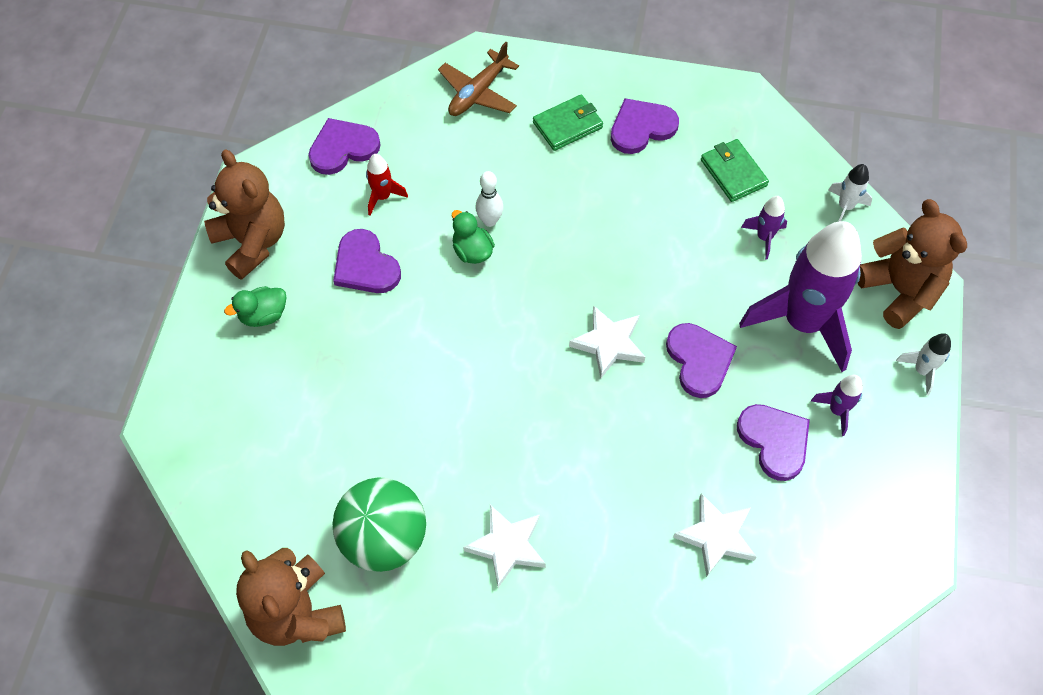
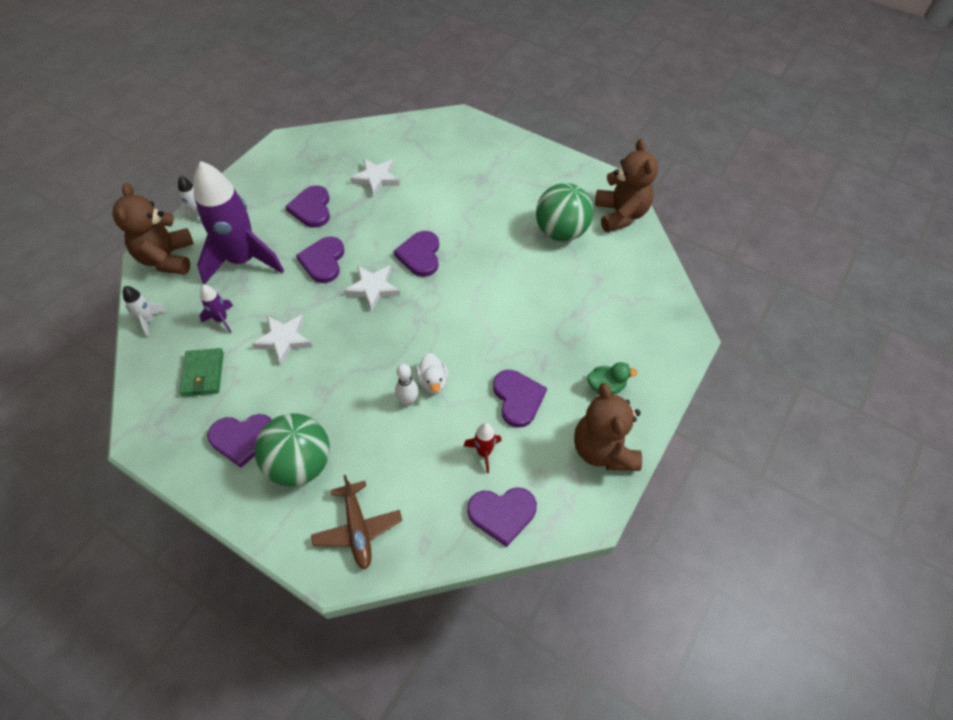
camera: 160 degrees left, 5 degrees down
brown plane [438,42,519,116] -> brown plane turned 105 degrees clockwise [311,475,402,569]
green duck [452,210,495,264] -> white duck [416,353,448,394]
white star [463,505,546,588] -> white star moved to [252,315,312,365]
green wallet [533,95,603,151] -> green ball [255,414,330,487]
purple rocket [811,375,863,436] -> none
none -> purple heart [394,231,439,277]

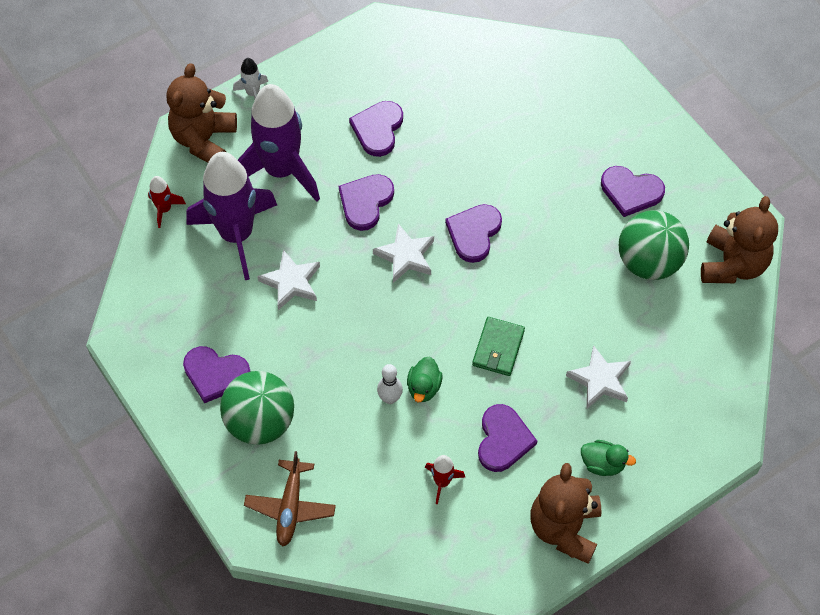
camera: 25 degrees right, 5 degrees up
white rocket [123,286,167,337] -> red rocket [148,176,186,228]
green wallet [179,348,224,396] -> green wallet moved to [472,317,525,376]
purple rocket [200,285,233,333] -> purple rocket [186,152,277,280], size x2.40
white star [350,159,400,197] -> white star moved to [566,345,631,408]
white duck [416,353,448,394] -> green duck [407,357,442,402]
purple heart [467,487,537,547] -> purple heart moved to [601,166,665,217]

